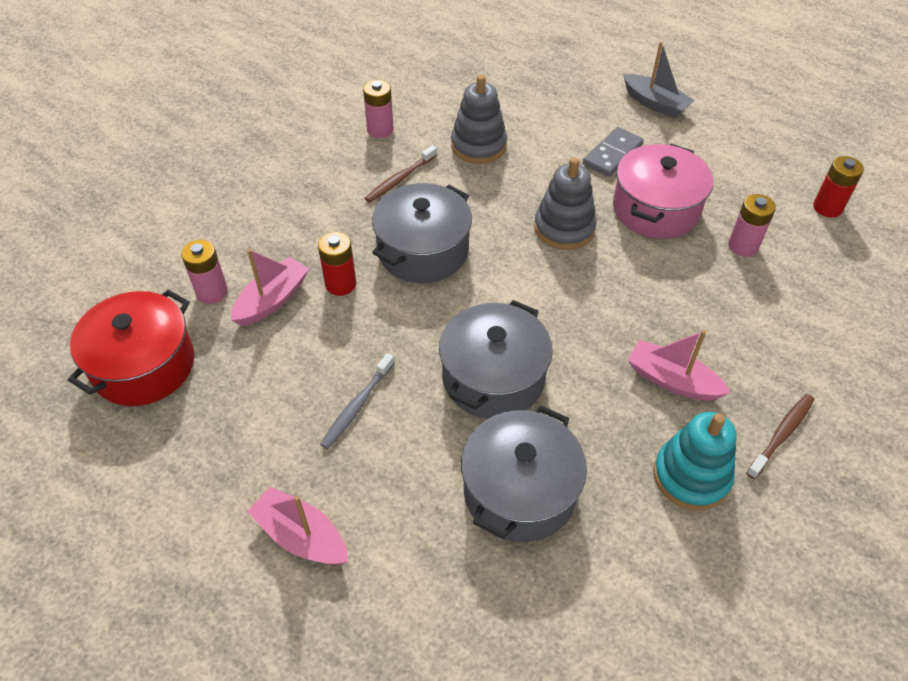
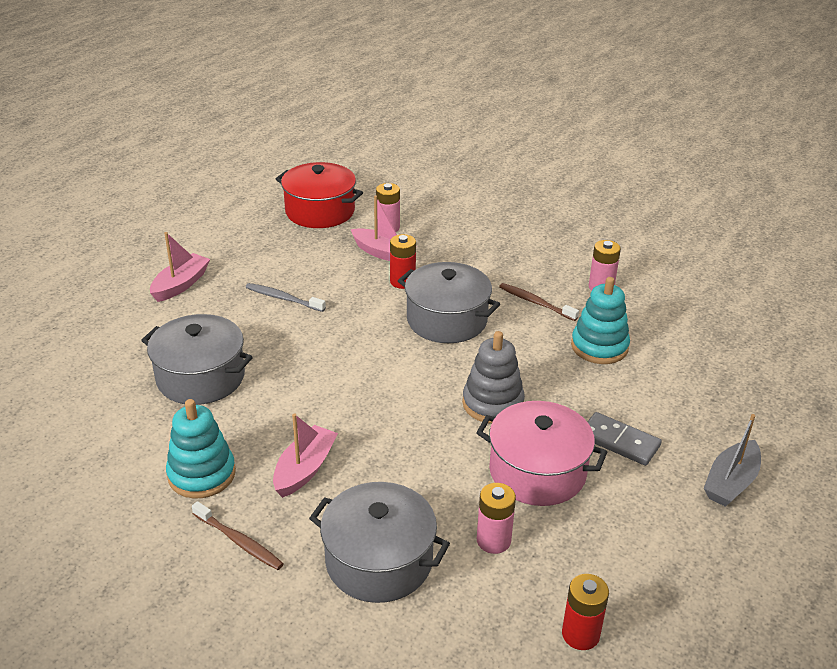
camera: 85 degrees right, 15 degrees down
grey pot [439,300,553,419] -> grey pot moved to [309,482,450,603]
grey stacking toy [451,75,507,164] -> turquoise stacking toy [571,277,630,364]

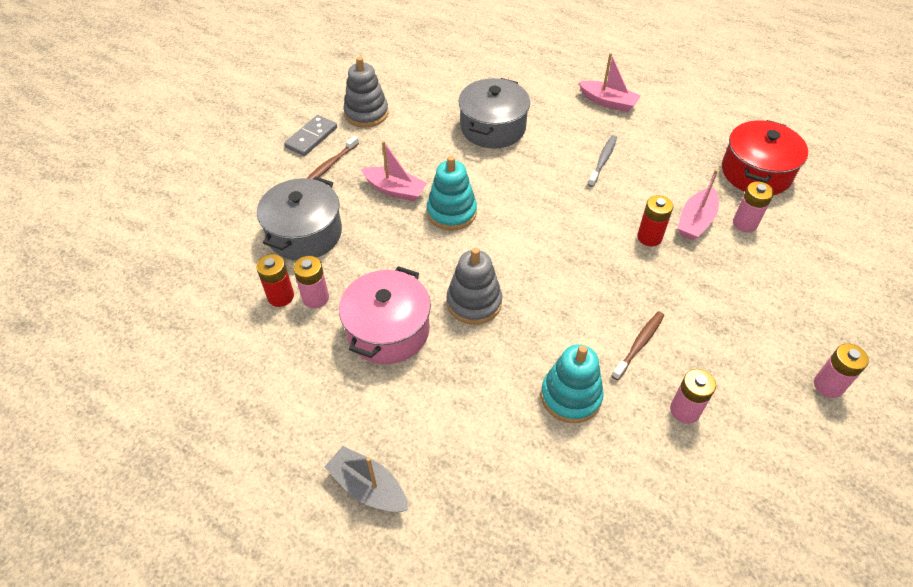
camera: 90 degrees right, 15 degrees up
turquoise stacking toy [166,399,236,499] -> turquoise stacking toy moved to [427,156,477,231]
grey pot [398,262,500,343] -> none
red battery [562,574,609,650] -> red battery moved to [256,254,294,307]
grey domino [587,412,662,466] -> grey domino moved to [284,115,337,156]
none -> grey stacking toy [344,57,389,128]
none -> pink battery [814,343,869,398]

